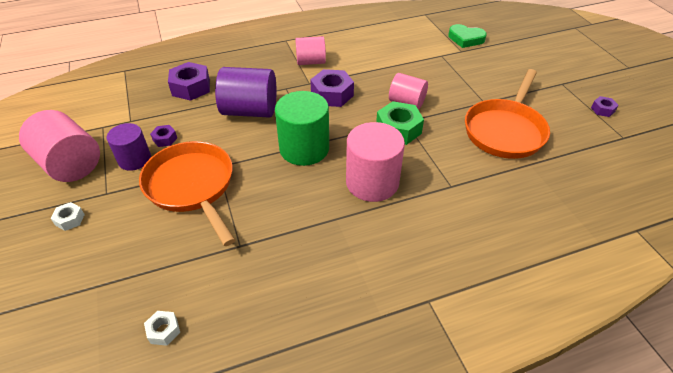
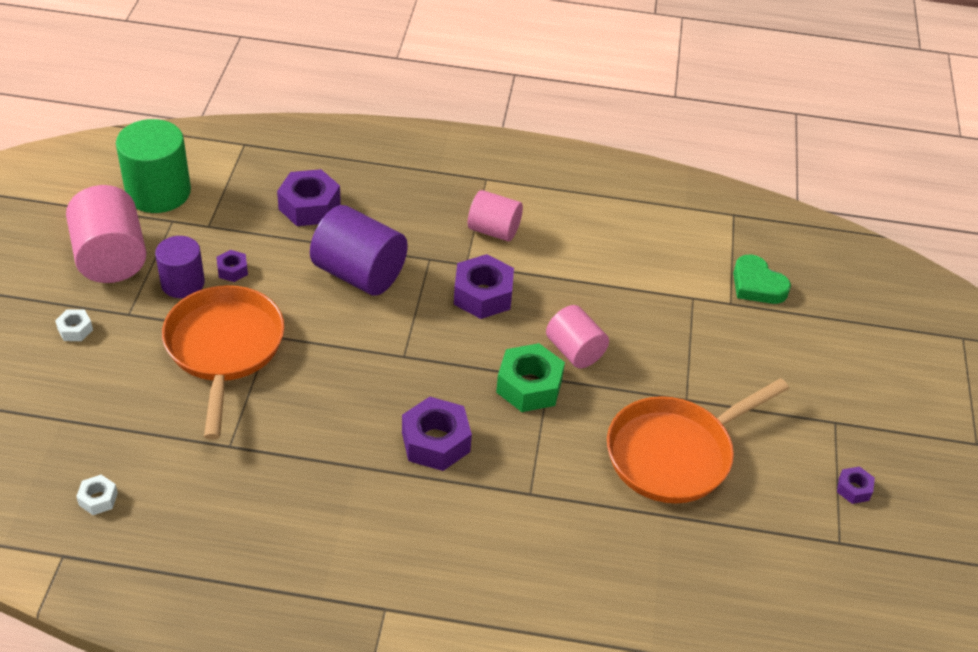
camera: 25 degrees right, 0 degrees up
green cylinder [275,91,329,166] -> green cylinder moved to [116,119,191,213]
pink cylinder [346,122,405,202] -> purple nut [402,397,472,471]

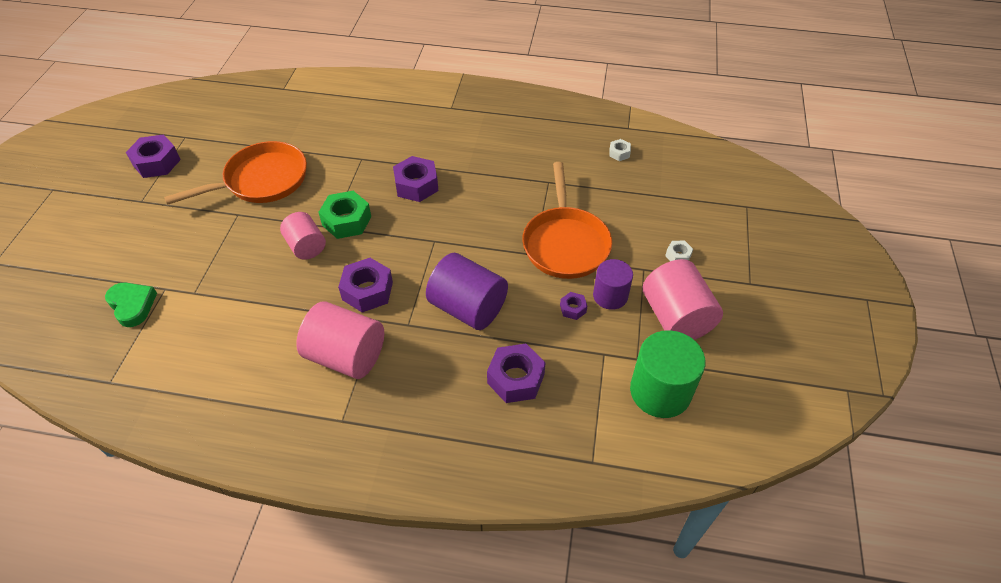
camera: 175 degrees left, 5 degrees up
pink cylinder [468,190,523,241] -> pink cylinder [296,302,384,379], size x1.58
purple nut [837,466,875,504] -> purple nut [126,134,181,178], size x1.97

